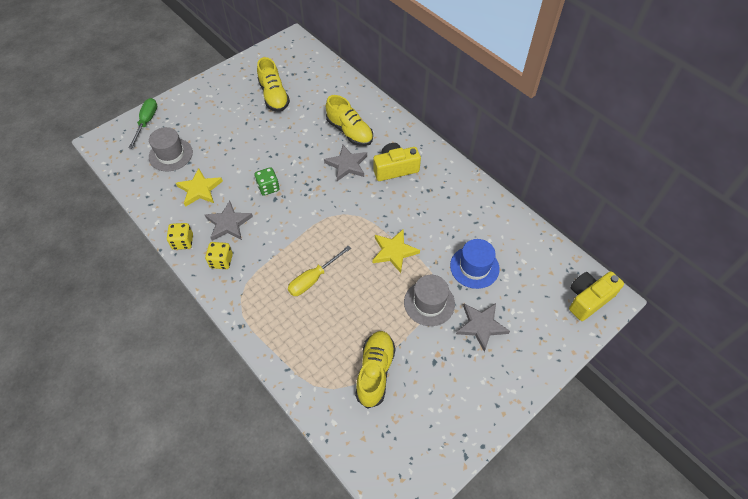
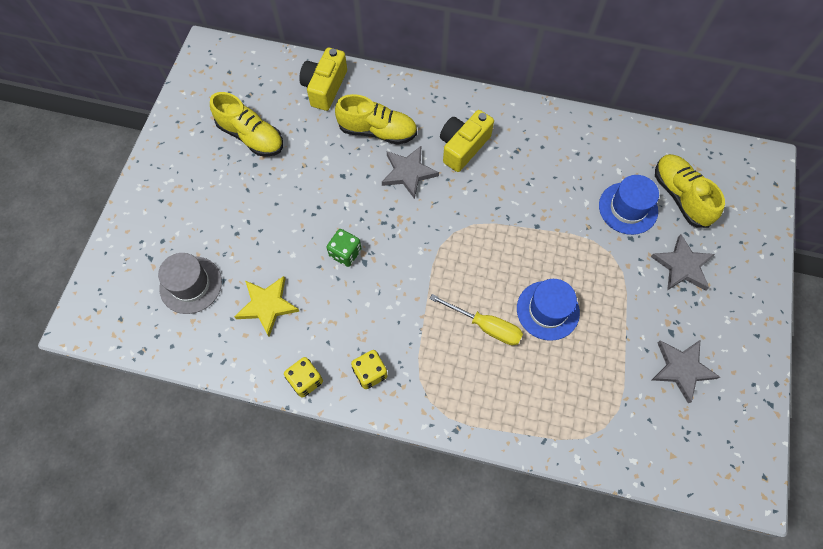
camera: 35 degrees left, 10 degrees up
green screwdriver [129,98,157,149] -> none
grey star [205,201,253,241] -> grey star moved to [652,340,720,404]
yellow screwdriver [288,246,351,296] -> yellow screwdriver turned 75 degrees counterclockwise [430,294,523,345]
yellow shoe [355,331,396,409] -> yellow shoe moved to [655,154,725,228]
yellow star [372,229,420,273] -> none
grey hat [404,275,455,326] -> none
yellow camera [569,271,624,321] -> yellow camera moved to [299,48,347,111]
none -> blue hat [517,279,580,341]

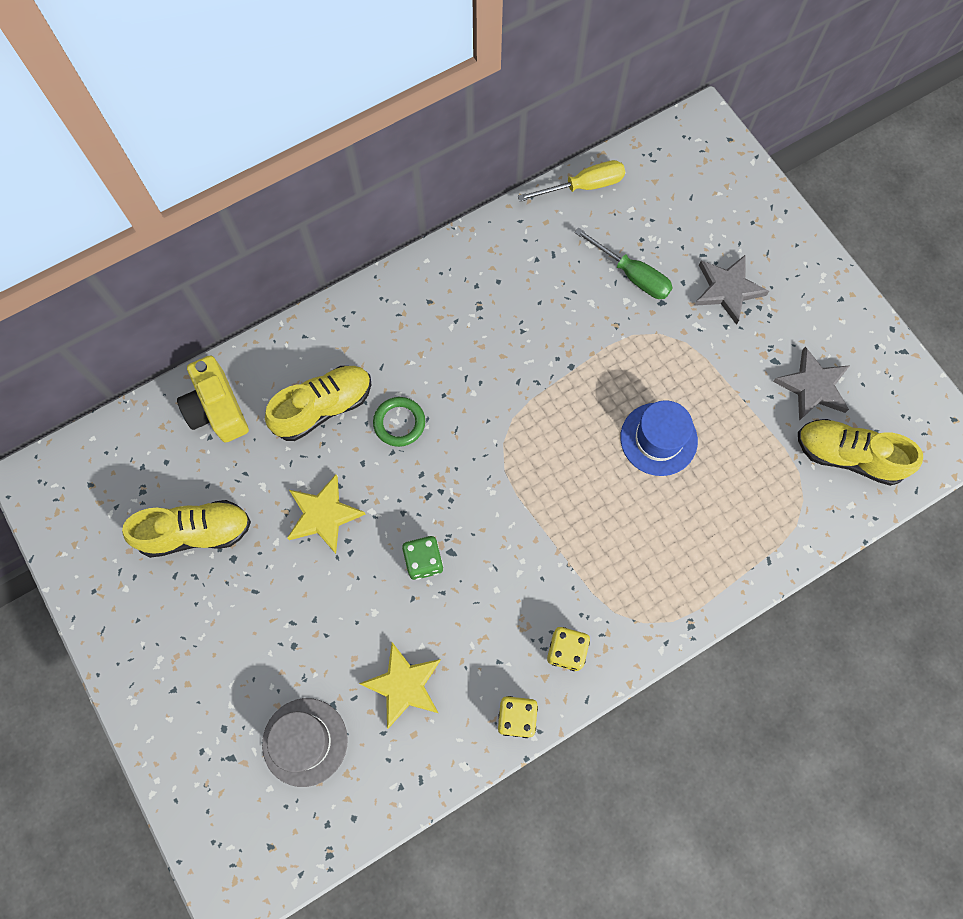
camera: 45 degrees left, 5 degrees up
grey star [382,146,439,199] -> green ring [373,397,425,447]
yellow screwdriver [430,294,523,345] -> yellow screwdriver moved to [518,160,625,202]
yellow camera [440,110,494,172] -> none
blue hat [599,175,659,235] -> green screwdriver [574,228,673,299]
yellow shoe [655,154,725,228] -> yellow shoe moved to [798,419,923,486]
none -> yellow star [287,475,366,554]

